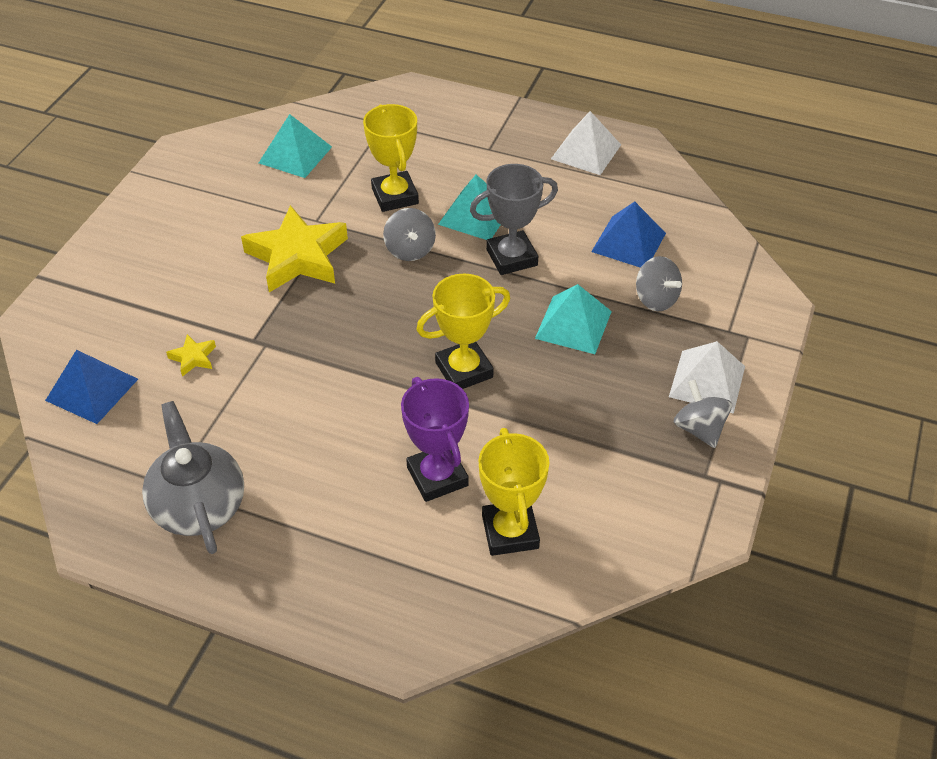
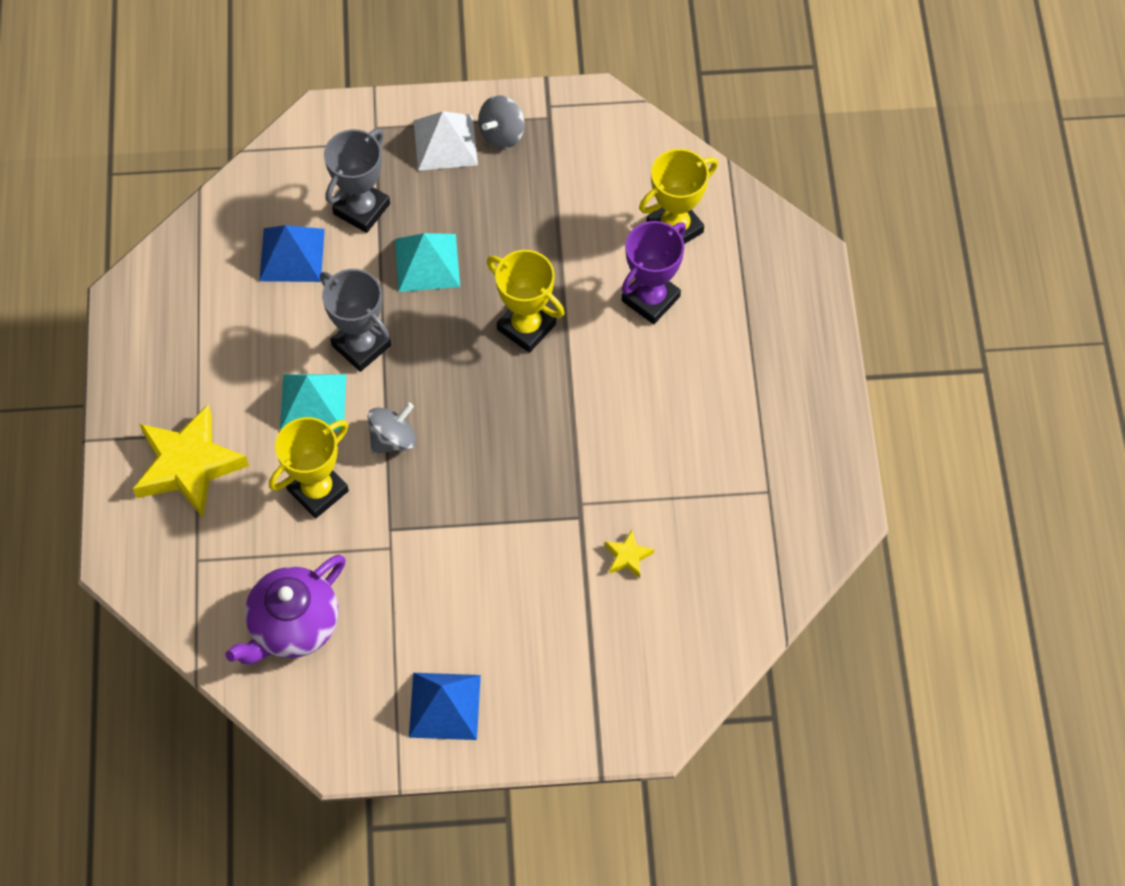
camera: 115 degrees left, 15 degrees up
blue pyramid [45,350,138,424] -> blue pyramid moved to [409,673,481,740]
grey teapot [142,401,244,554] -> none
yellow star [241,205,348,292] -> yellow star moved to [133,405,249,518]
turquoise pyramid [259,114,332,178] -> purple teapot [225,555,346,664]
white pyramid [551,111,621,175] -> none
grey spinning top [636,256,682,312] -> grey trophy [324,129,390,233]

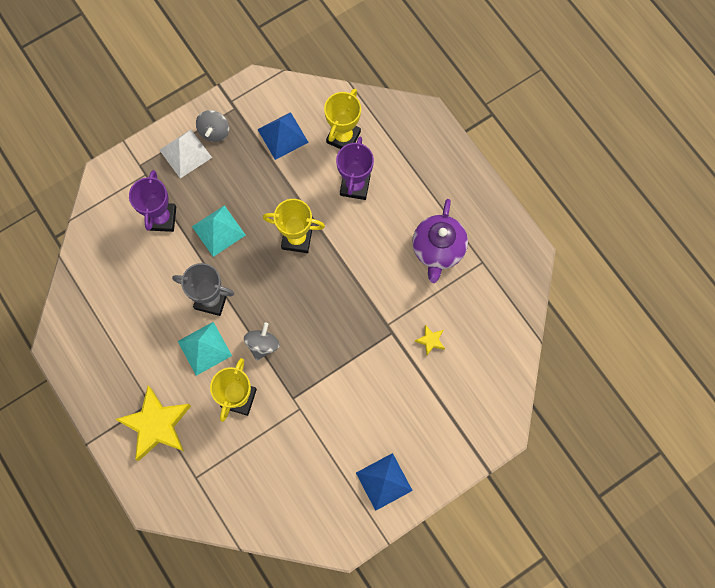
camera: 30 degrees left, 10 degrees up
purple teapot [225,555,346,664] -> purple teapot moved to [412,199,468,283]
blue pyramid [259,225,325,282] -> blue pyramid moved to [257,112,309,160]
grey trophy [324,129,390,233] -> purple trophy [129,170,176,232]

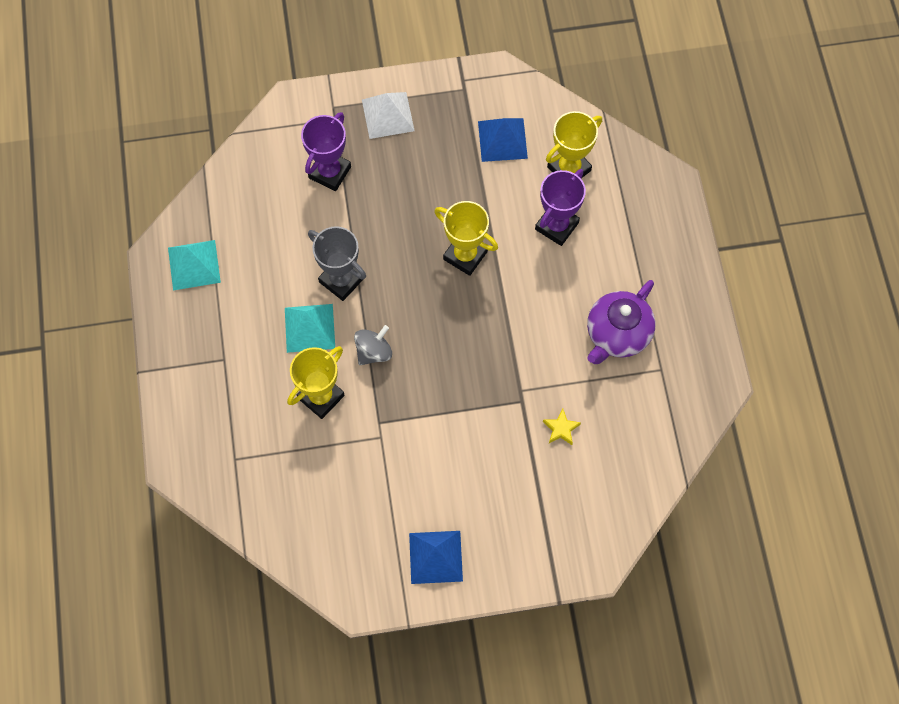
camera: 25 degrees right, 5 degrees down
yellow star [115,386,191,461] -> none
turquoise pyramid [192,205,246,257] -> turquoise pyramid moved to [168,240,221,291]
grey spinning top [196,110,229,142] -> none

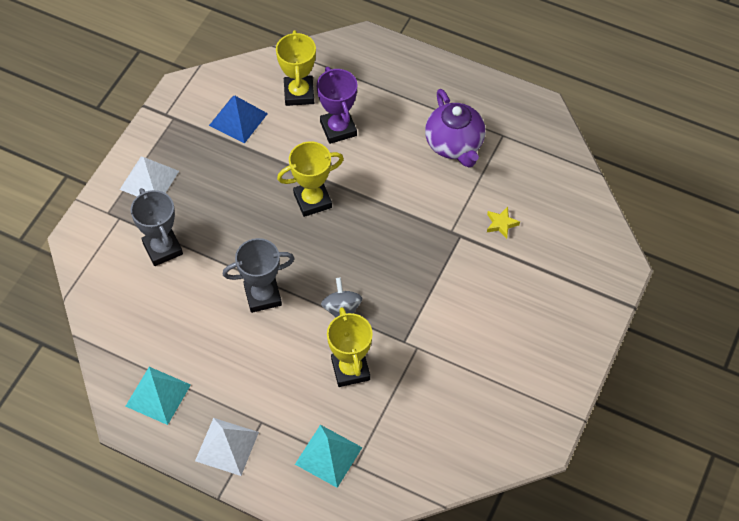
camera: 55 degrees left, 10 degrees down
turquoise pyramid [285,304,335,353] -> turquoise pyramid moved to [295,425,363,488]
purple trophy [301,112,351,191] -> grey trophy [131,188,183,266]
blue pyramid [409,531,463,584] -> none
none -> white pyramid [195,418,259,476]

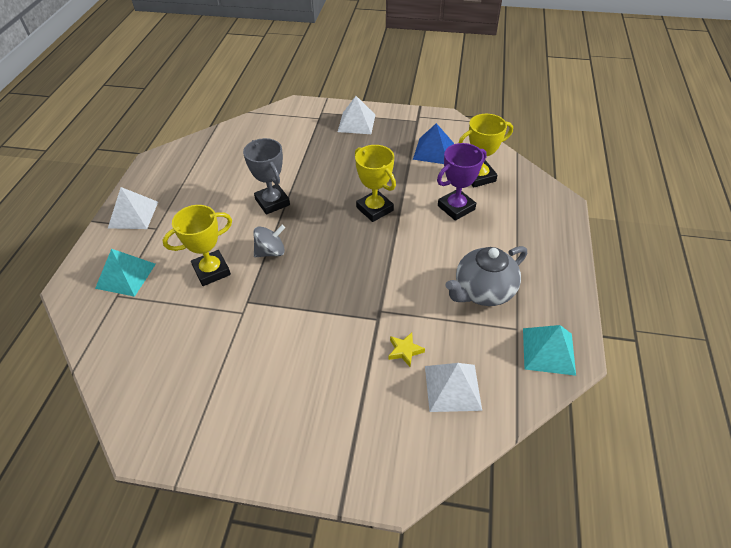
camera: 75 degrees right, 10 degrees down
turquoise pyramid [125,367,191,425] -> turquoise pyramid moved to [523,325,576,376]
grey trophy [131,188,183,266] -> none
purple teapot [425,89,485,168] -> grey teapot [445,246,527,306]
none -> white pyramid [425,363,482,412]

